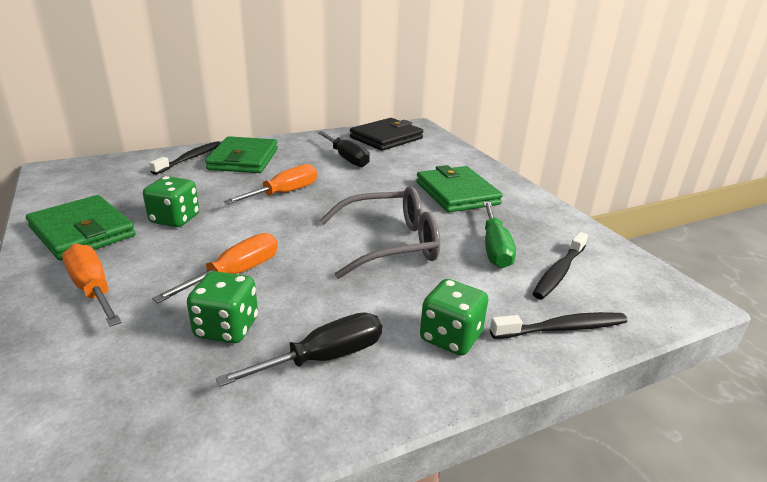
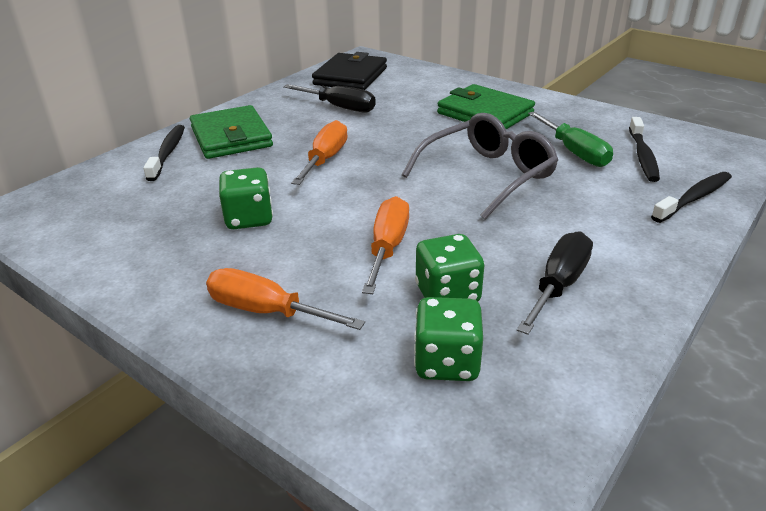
camera: 25 degrees left, 5 degrees up
green wallet [26,195,136,261] -> none
green dice [420,279,488,355] -> green dice moved to [414,297,483,381]

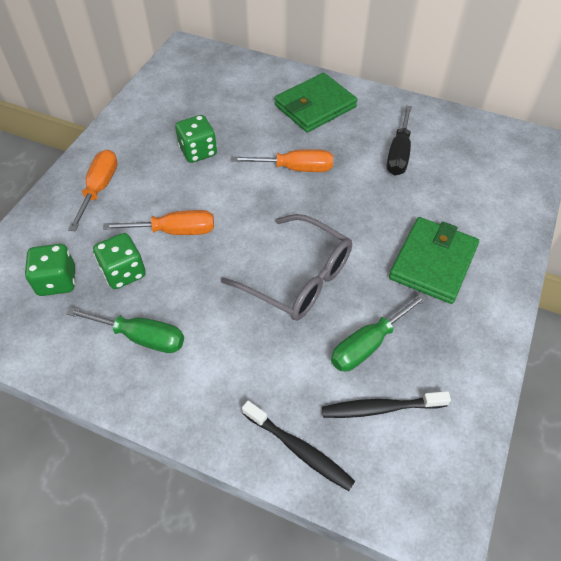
camera: 75 degrees right, 20 degrees up
black toothbrush [143,125,185,181] -> none
black wallet [312,52,387,90] -> none
black screwdriver [517,231,593,335] -> green screwdriver [66,307,184,353]

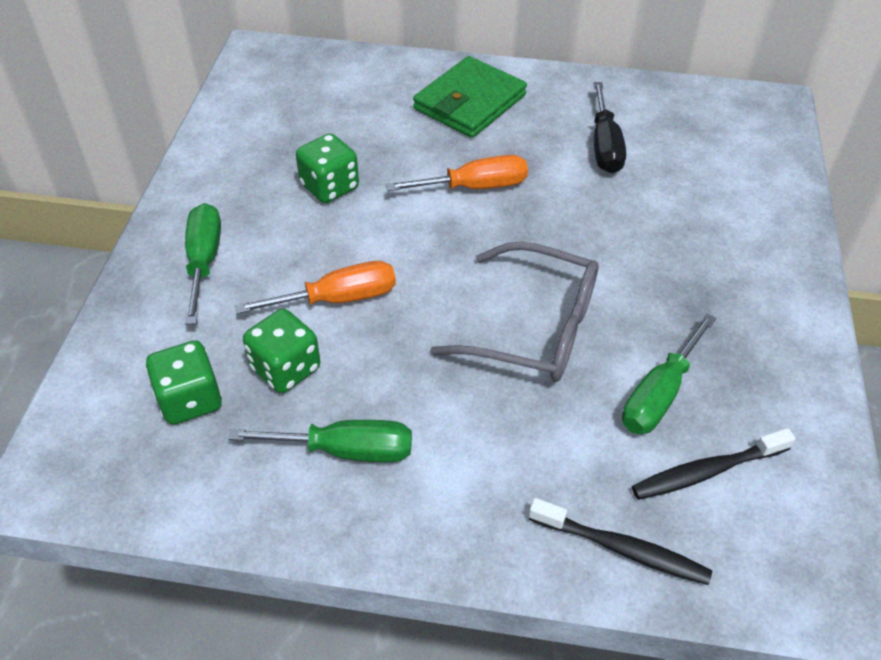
camera: 15 degrees left, 5 degrees down
orange screwdriver [68,150,118,231] -> green screwdriver [185,203,221,325]
green wallet [389,217,479,304] -> none

